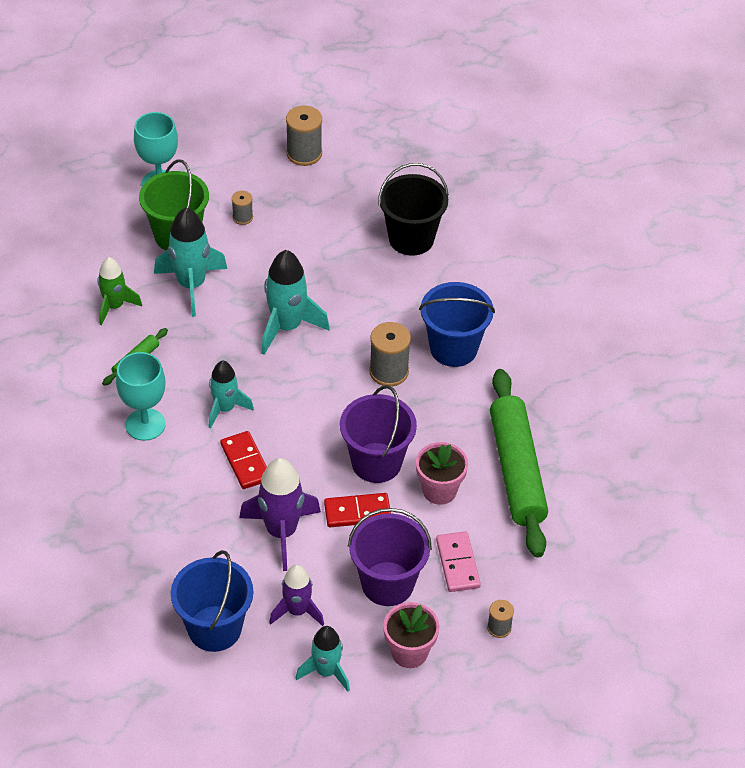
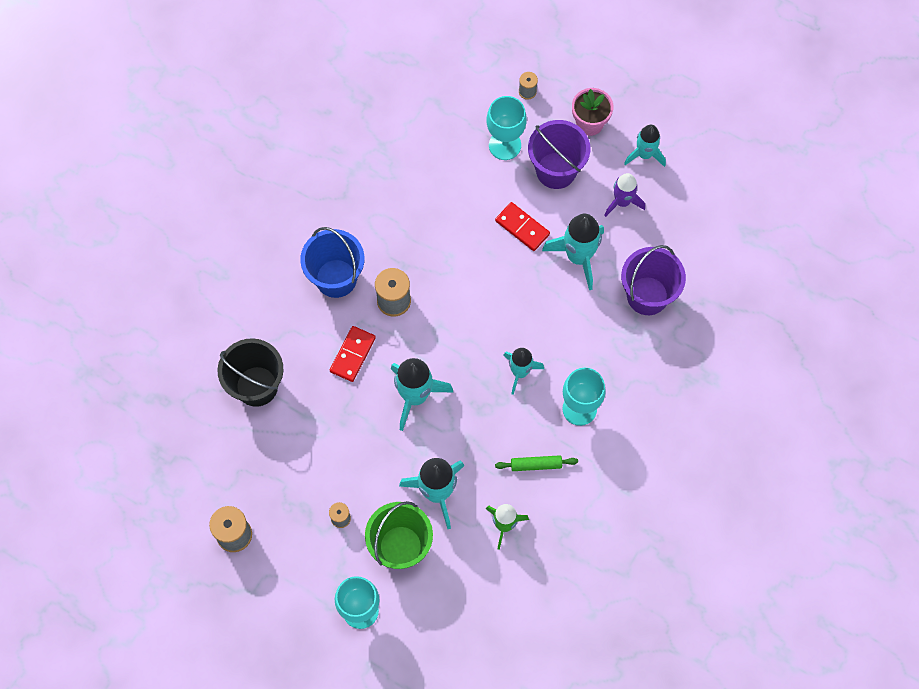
camera: 130 degrees left, 20 degrees up
blue bucket [171,550,254,652] -> none
red domino [220,431,267,489] -> red domino moved to [330,326,376,382]
purple rocket [239,458,321,571] -> turquoise rocket [542,214,604,290]
purple bucket [340,385,417,483] -> purple bucket moved to [621,245,686,315]
pink flower pot [416,442,468,505] -> none
pink domino [436,531,481,592] -> turquoise goblet [487,96,527,160]
green rolling pin [490,369,548,558] -> none

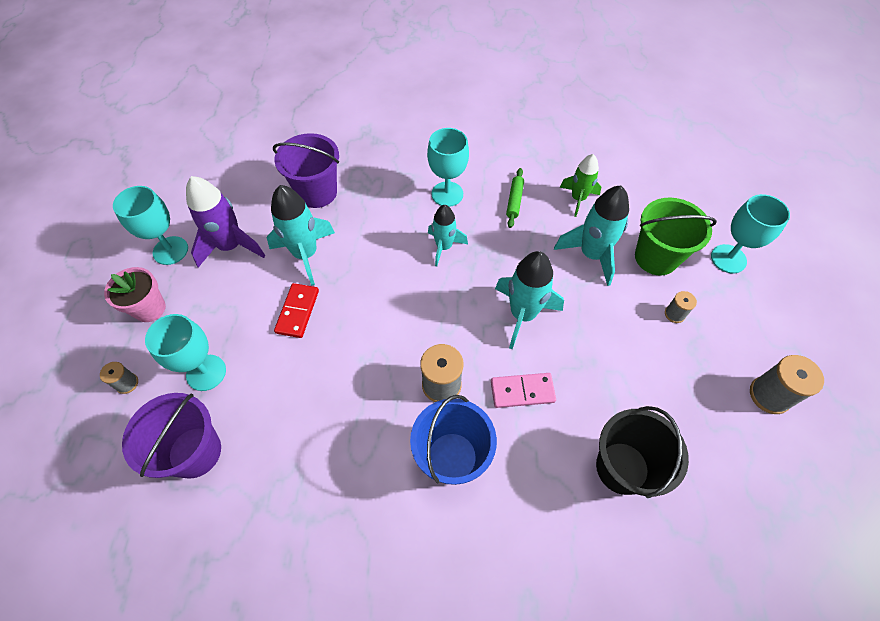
camera: 120 degrees left, 10 degrees down
red domino [330,326,376,382] -> pink domino [491,373,556,408]
green rolling pin [495,455,578,471] -> green rolling pin turned 45 degrees clockwise [506,168,524,228]
purple bucket [528,120,591,189] -> purple bucket moved to [122,393,221,479]
purple rocket [604,173,645,217] -> purple rocket [186,176,265,268], size x1.55
turquoise rocket [624,125,666,167] -> turquoise goblet [113,186,188,265]

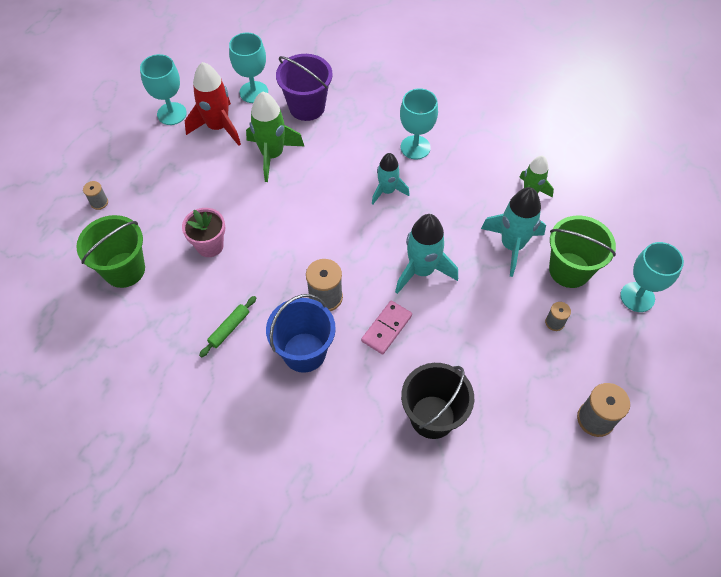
camera: 25 degrees right, 0 degrees up
pink flower pot [104,267,166,322] -> pink flower pot moved to [182,208,225,257]
purple bucket [122,393,221,479] -> green bucket [76,215,145,288]
turquoise goblet [145,314,226,391] -> turquoise goblet moved to [229,32,268,103]
purple rocket [186,176,265,268] -> red rocket [185,62,241,146]
turquoise rocket [267,185,335,286] -> green rocket [246,91,304,182]
red domino [274,283,319,338] -> none
pink domino [491,373,556,408] -> pink domino turned 75 degrees counterclockwise [361,301,412,354]
green rolling pin [506,168,524,228] -> green rolling pin moved to [199,296,256,357]

